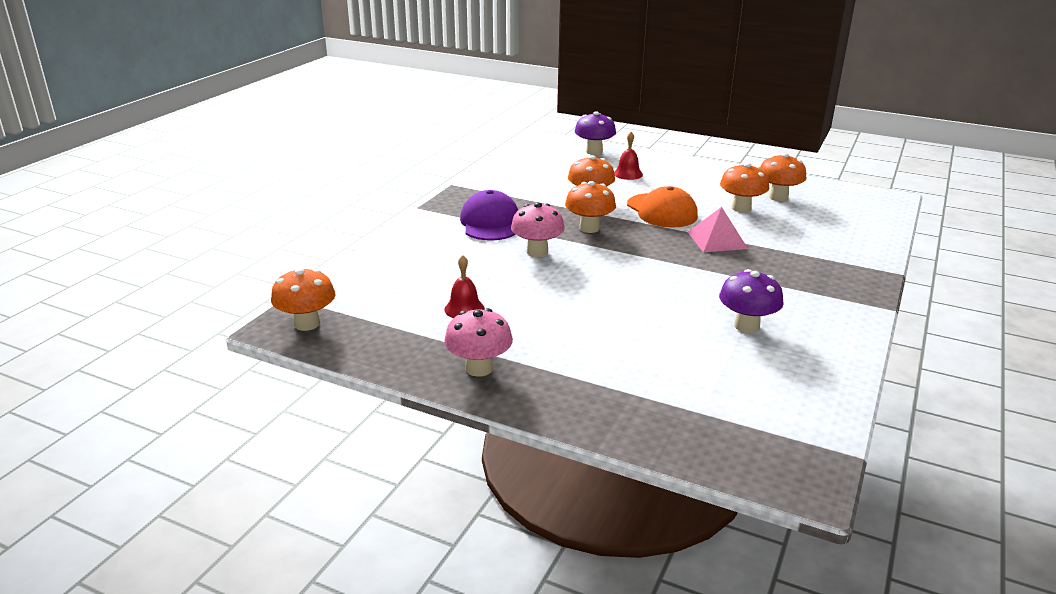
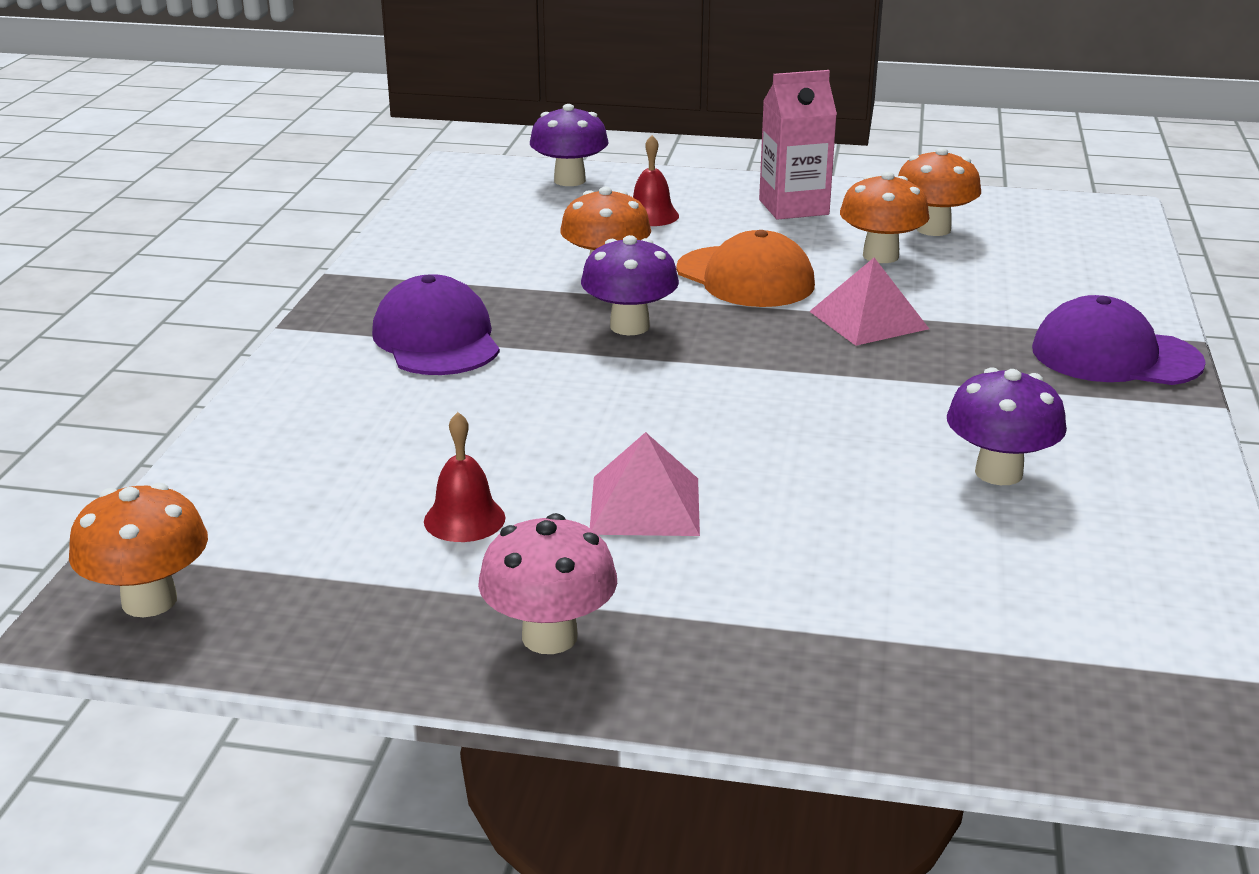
camera: 15 degrees left, 0 degrees up
pink mushroom [511,202,565,257] -> none
orange mushroom [565,181,616,233] -> purple mushroom [581,235,679,335]
none -> pink pyramid [590,432,700,536]
none -> pink carton [759,70,837,220]
none -> purple cap [1032,295,1206,385]

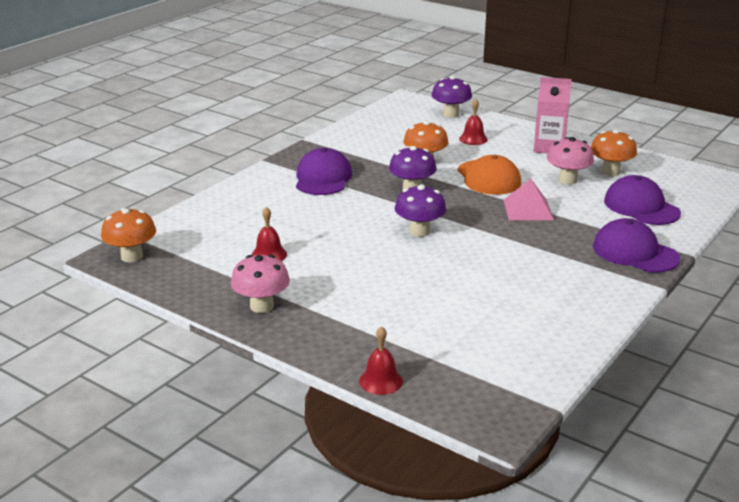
camera: 25 degrees right, 0 degrees up
pink pyramid [590,432,700,536] -> none
orange mushroom [840,172,930,263] -> pink mushroom [547,137,594,185]
purple mushroom [947,367,1067,485] -> purple mushroom moved to [395,184,446,237]
none -> red bell [359,326,403,395]
none -> purple cap [604,175,681,225]

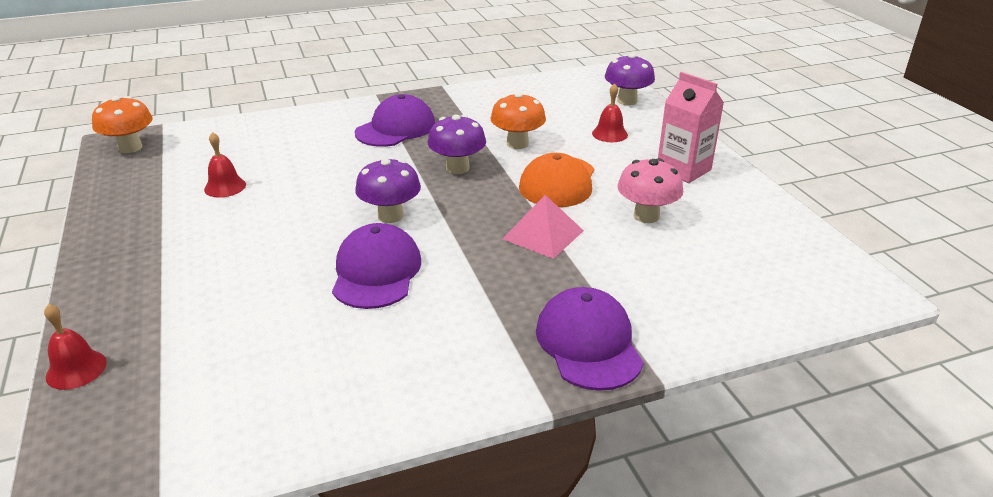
camera: 35 degrees right, 5 degrees up
pink mushroom [231,255,290,313] -> none
orange mushroom [591,129,637,176] -> none
purple cap [604,175,681,225] -> purple cap moved to [332,223,421,309]

